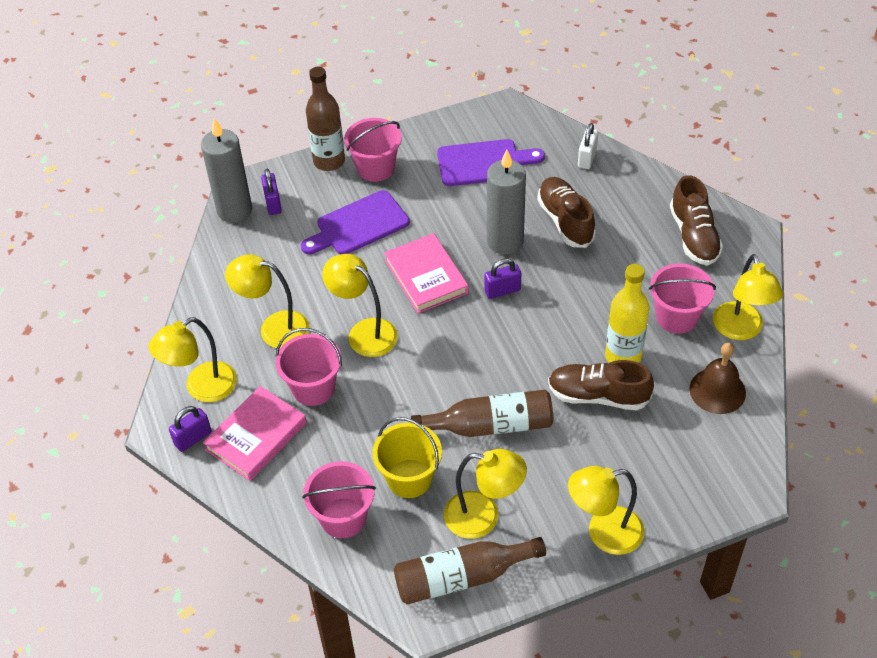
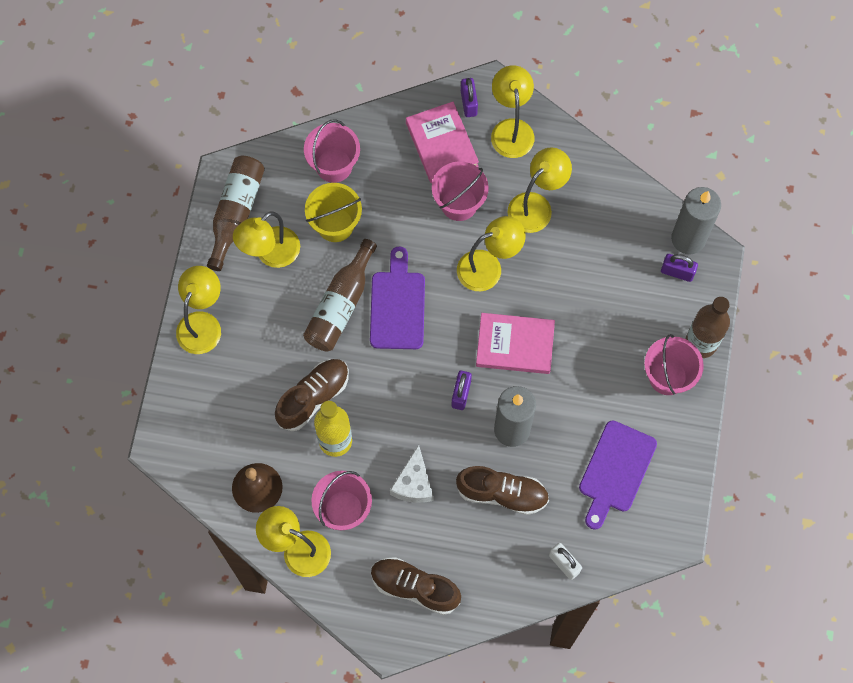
camera: 120 degrees right, 20 degrees up
purple cutting board [301,190,410,255] -> purple cutting board moved to [370,246,425,349]
none -> white cheese [390,445,433,503]

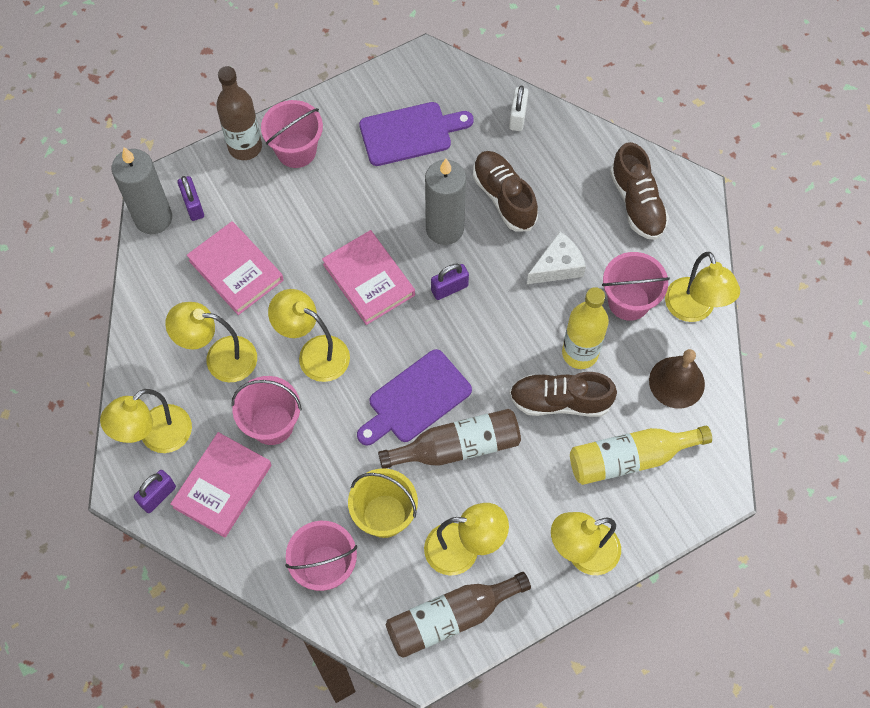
camera: 130 degrees left, 5 degrees down
none -> pink book [187,221,284,315]
none -> yellow bottle [570,426,712,485]

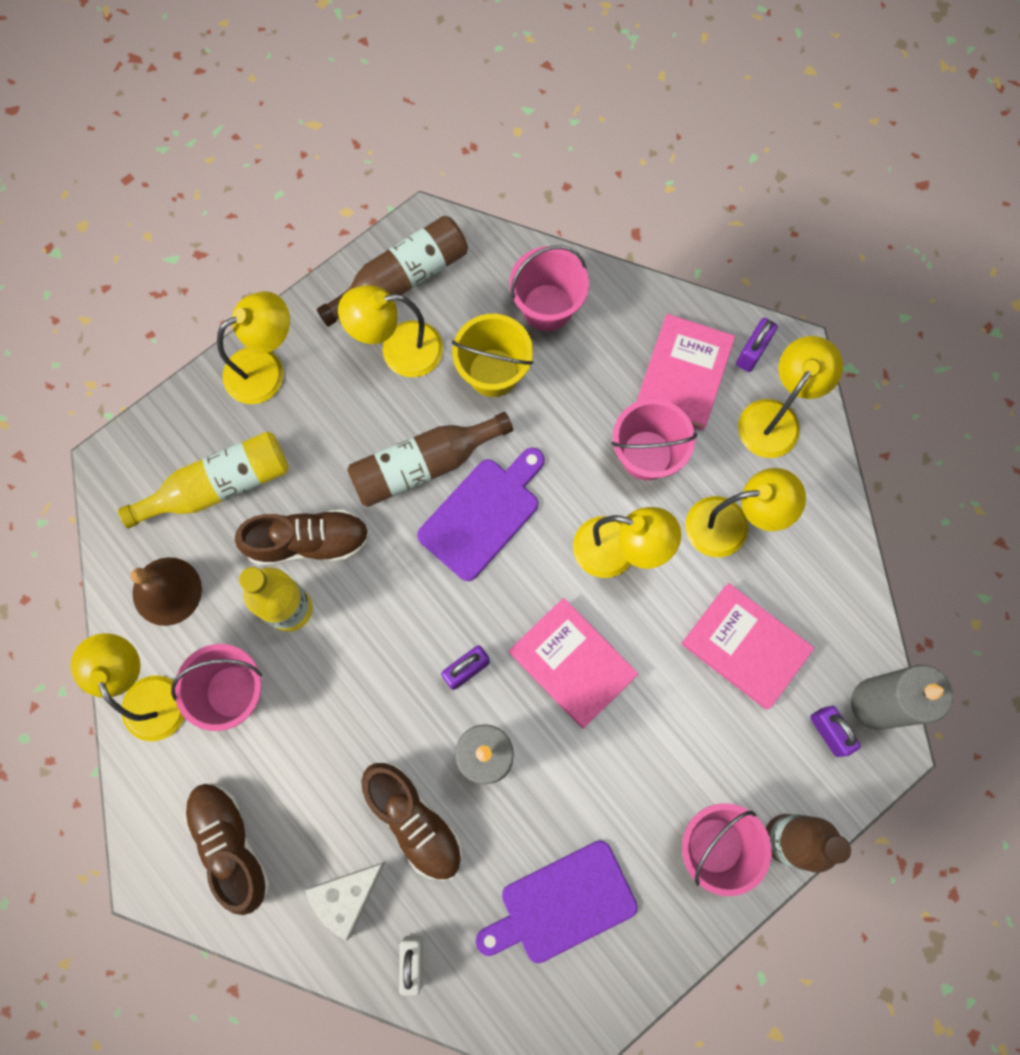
camera: 170 degrees right, 10 degrees up
white cheese [527,231,586,284] -> white cheese moved to [305,862,385,941]

